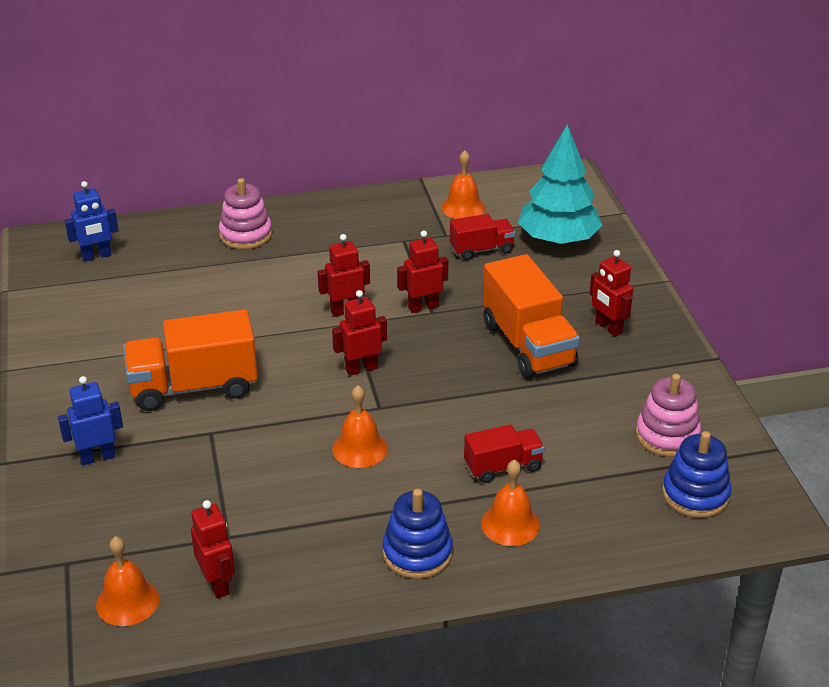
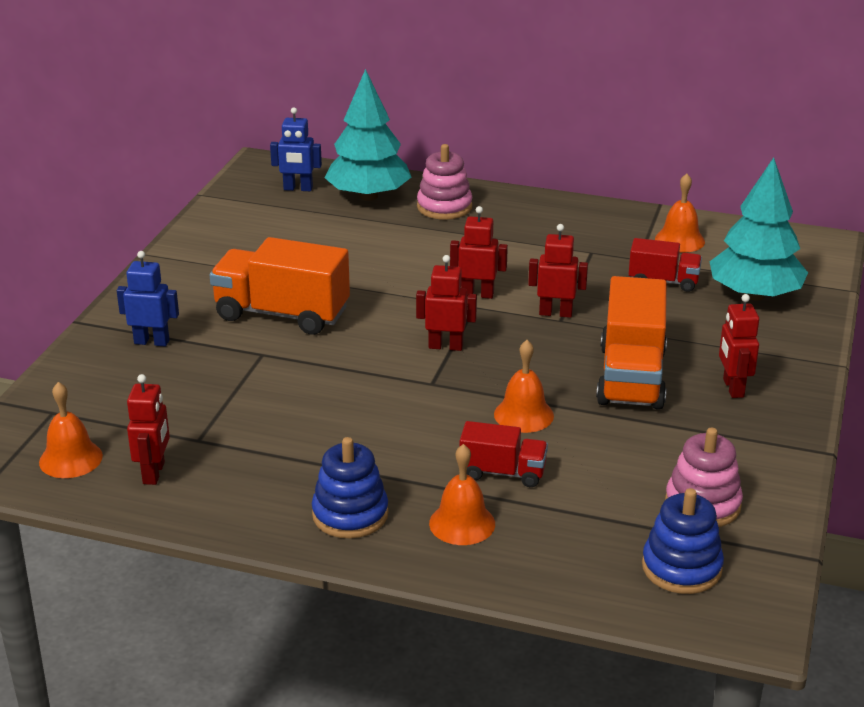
camera: 30 degrees right, 5 degrees down
orange bell [332,385,388,468] -> orange bell moved to [494,340,554,433]
none -> turquoise tree [324,69,411,201]

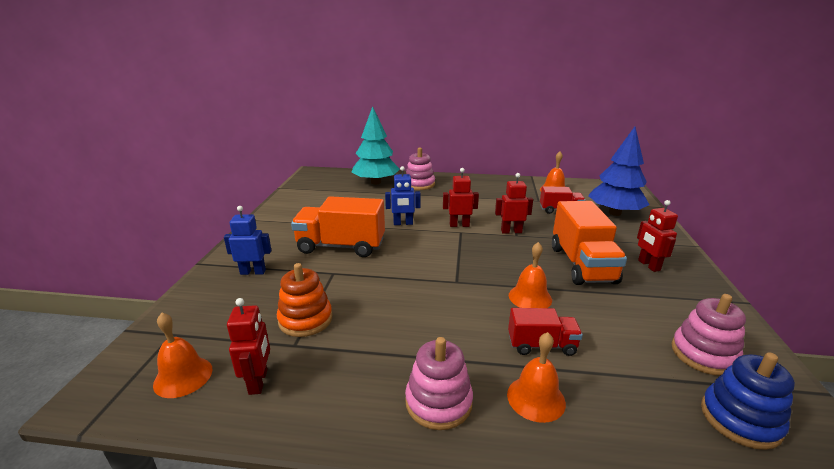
camera: 10 degrees left, 5 degrees down
blue robot [270,107,322,191] -> blue robot moved to [385,166,421,225]
blue stacking toy [312,437,389,538] -> pink stacking toy [405,337,473,430]
red robot [416,255,477,351] -> none
turquoise tree [710,157,808,301] -> blue tree [588,127,650,216]
none -> orange stacking toy [277,263,332,337]

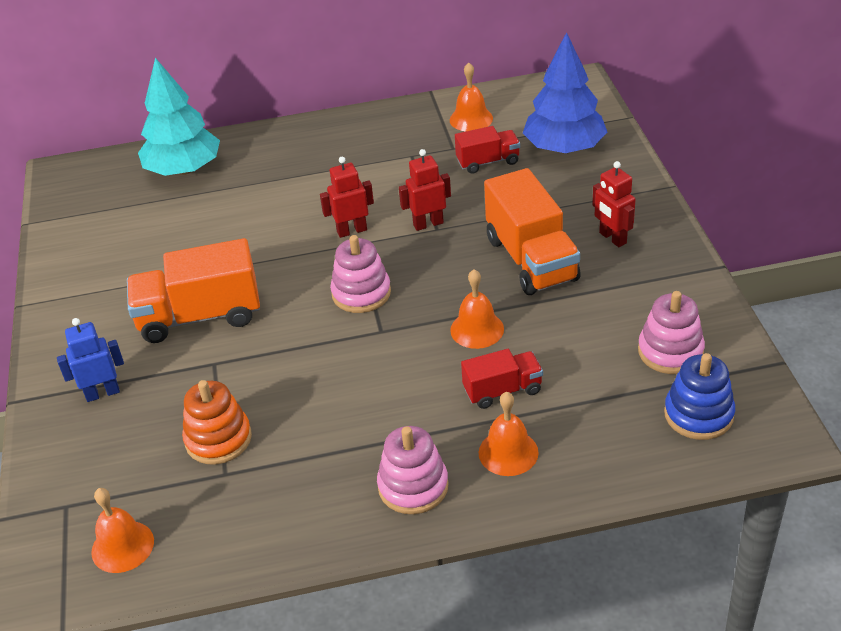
camera: 15 degrees left, 15 degrees up
red robot [227,298,270,395] -> none
blue robot [385,166,421,225] -> none
pink stacking toy [406,148,435,190] -> pink stacking toy moved to [330,235,391,313]

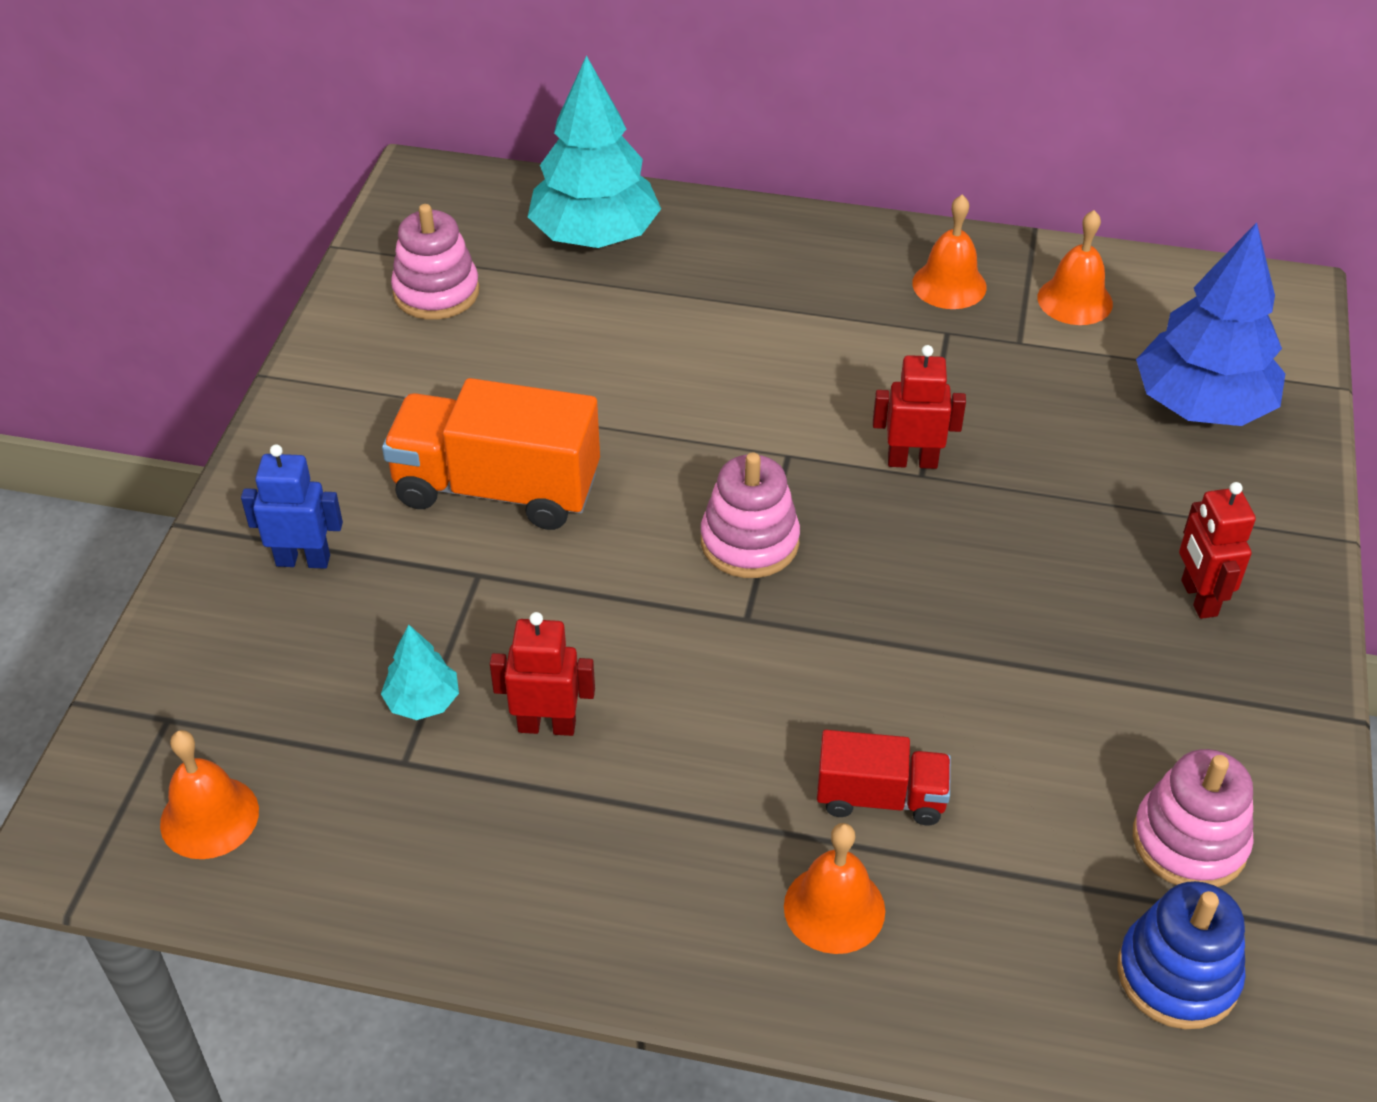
camera: 20 degrees right, 5 degrees up
orange stacking toy [182,380,252,464] -> turquoise tree [381,625,459,720]
red robot [320,157,374,238] -> red robot moved to [490,612,595,736]
pink stacking toy [377,426,449,514] -> pink stacking toy moved to [391,204,480,320]
orange bell [450,269,504,349] -> orange bell moved to [912,195,987,309]
red truck [455,126,520,174] -> none
orange truck [484,168,581,295] -> none

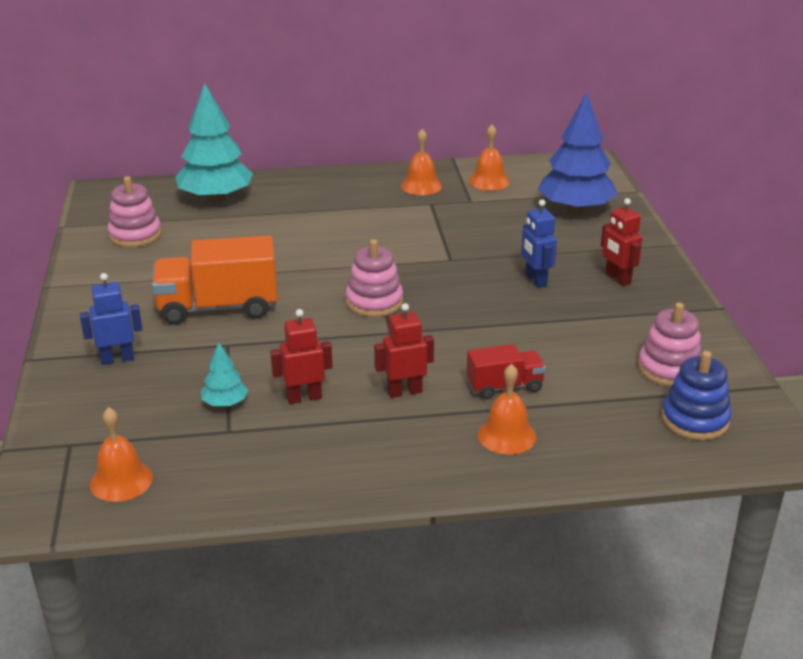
camera: 20 degrees left, 15 degrees down
red robot [873,345,966,469] -> red robot moved to [374,303,434,398]
none -> blue robot [521,200,557,288]

